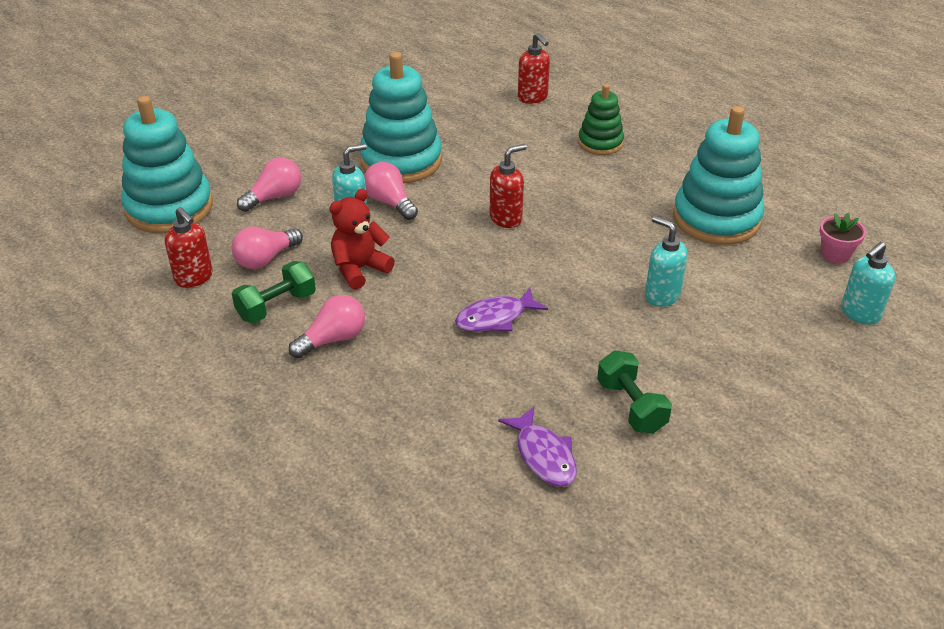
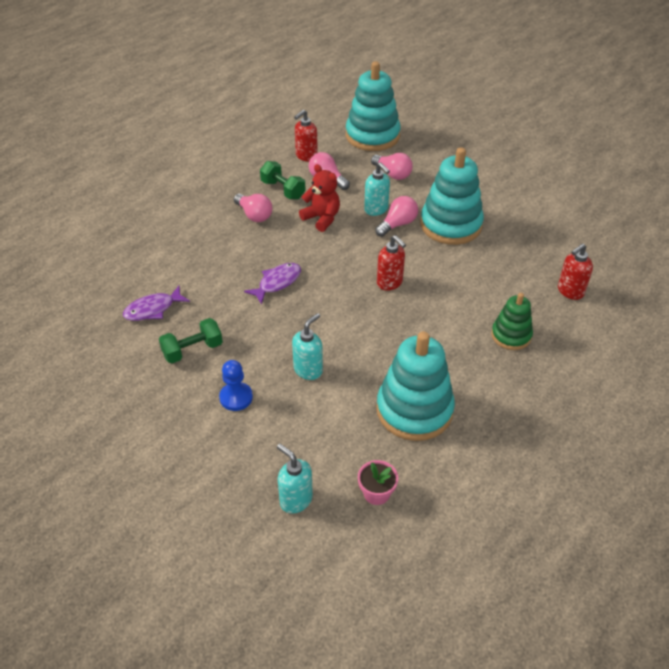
camera: 85 degrees right, 5 degrees up
purple fish [455,287,548,332] -> purple fish turned 75 degrees clockwise [244,263,301,305]
none -> blue pawn [219,360,253,411]

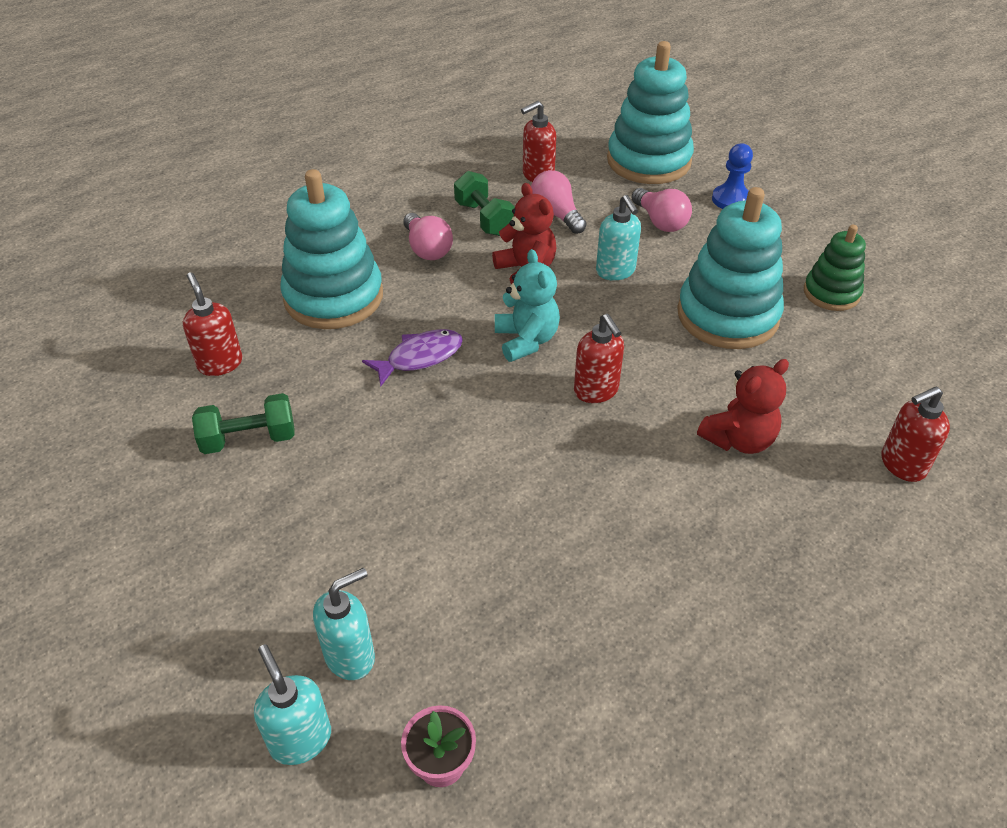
camera: 15 degrees right, 0 degrees up
purple fish [123,286,190,321] -> red soap dispenser [183,272,243,376]
blue pawn [219,360,253,411] -> blue pawn moved to [712,143,753,209]
turquoise soap dispenser [292,313,323,380] -> turquoise soap dispenser moved to [313,568,375,680]
pink light bulb [375,196,418,237] -> none
turquoise stacking toy [376,331,455,441] -> turquoise stacking toy moved to [280,169,383,329]
green stacking toy [491,293,533,350] -> green stacking toy moved to [804,225,866,311]
none -> turquoise teddy bear [495,249,560,362]
none -> red teddy bear [697,359,789,454]

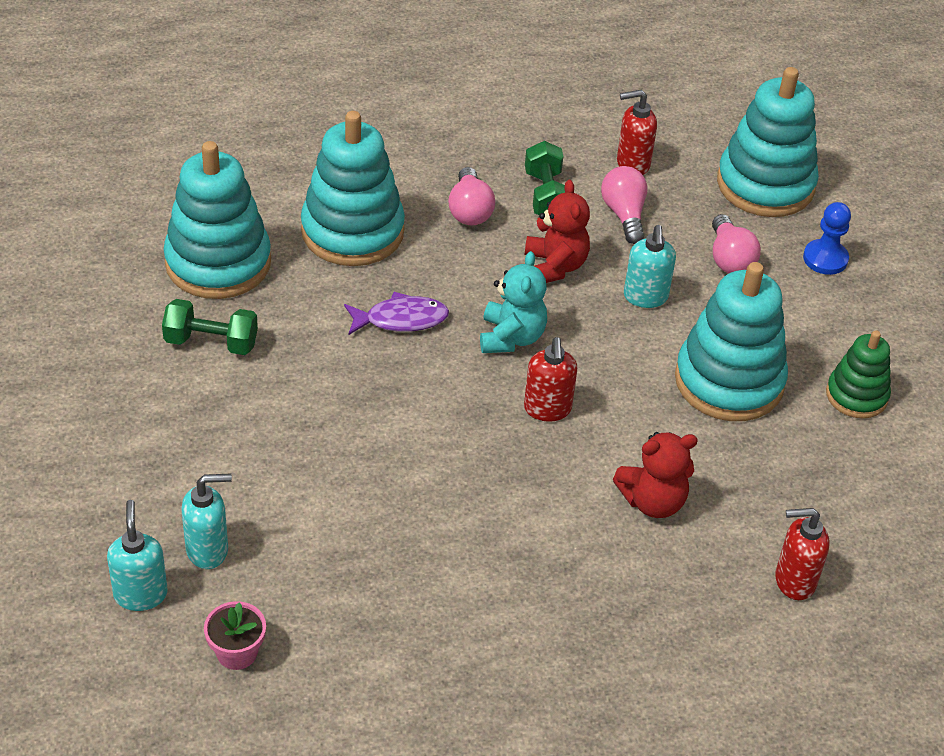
camera: 20 degrees right, 0 degrees up
red soap dispenser [183,272,243,376] -> turquoise stacking toy [164,141,271,299]

